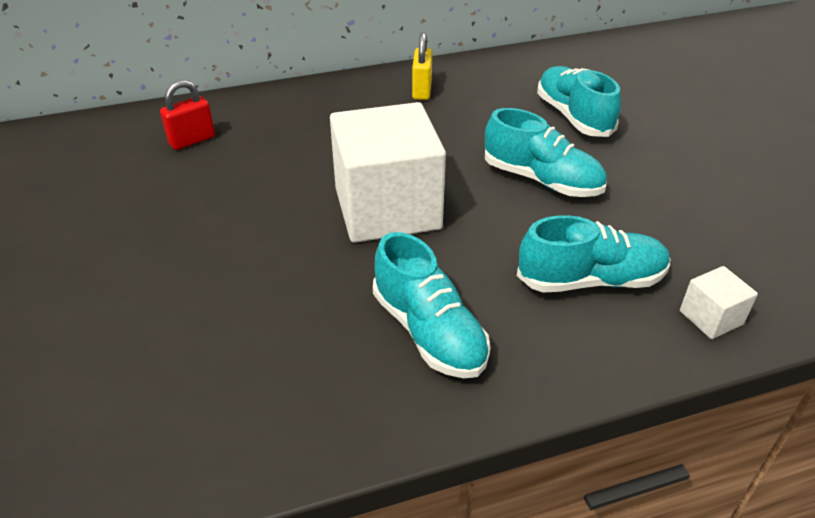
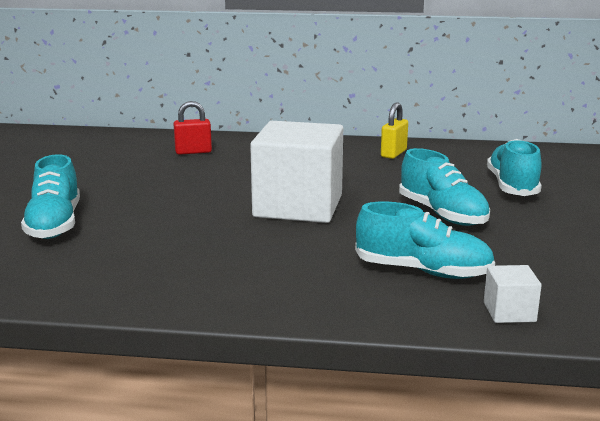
camera: 25 degrees right, 20 degrees down
turquoise shoe [373,232,490,378] -> turquoise shoe moved to [21,154,80,239]

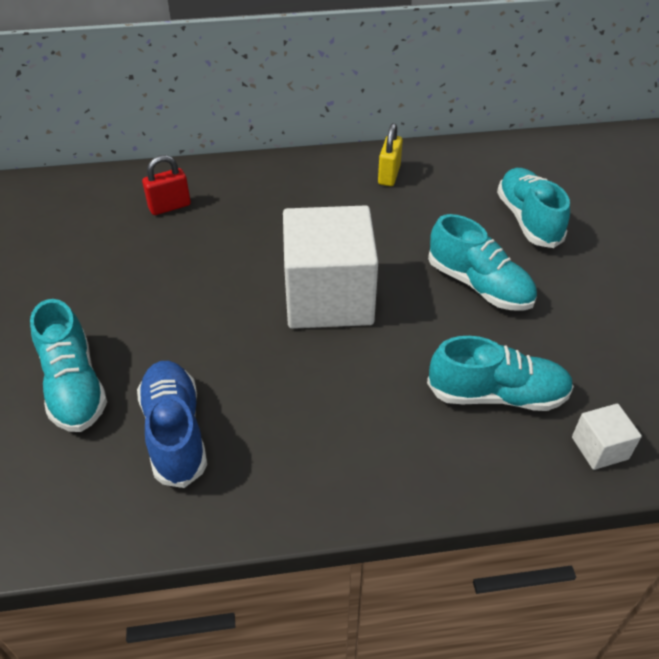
camera: 15 degrees left, 25 degrees up
none -> blue shoe [137,361,207,488]

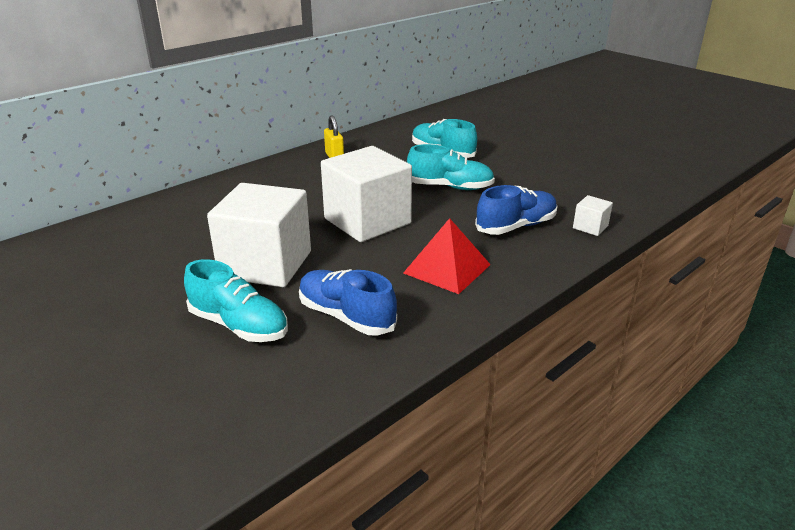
camera: 35 degrees left, 15 degrees down
red padlock [142,155,191,215] -> none
turquoise shoe [427,336,574,411] -> blue shoe [475,185,557,235]
none -> white cube [207,183,311,287]
none -> red pyramid [403,218,491,294]

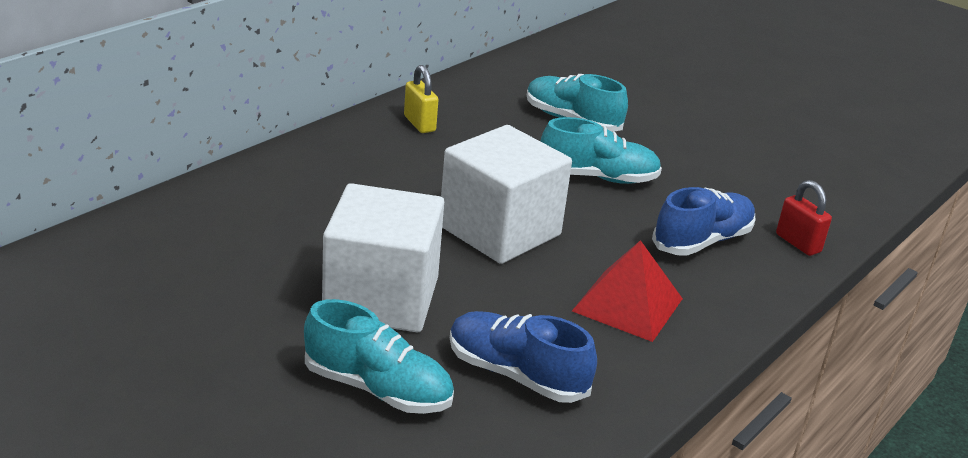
camera: 10 degrees left, 0 degrees up
white cube [573,195,613,236] -> red padlock [776,180,832,256]

